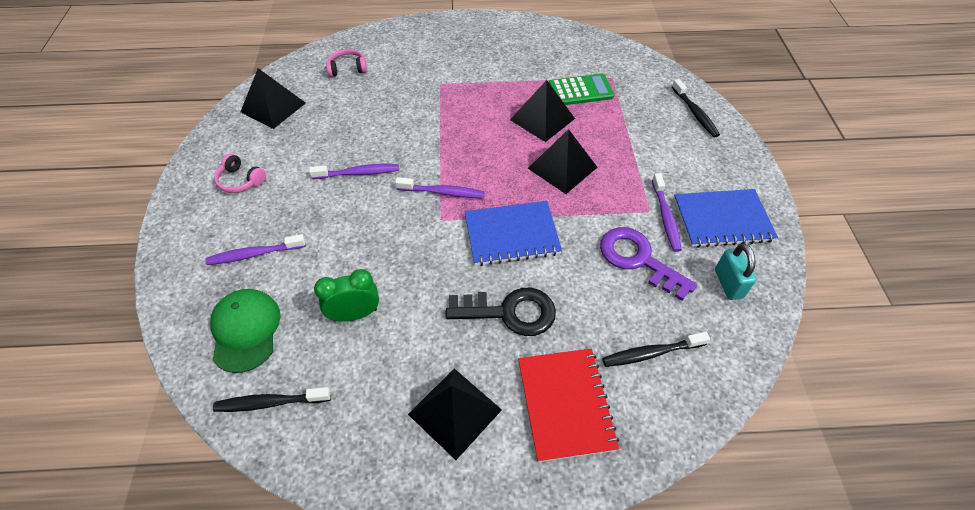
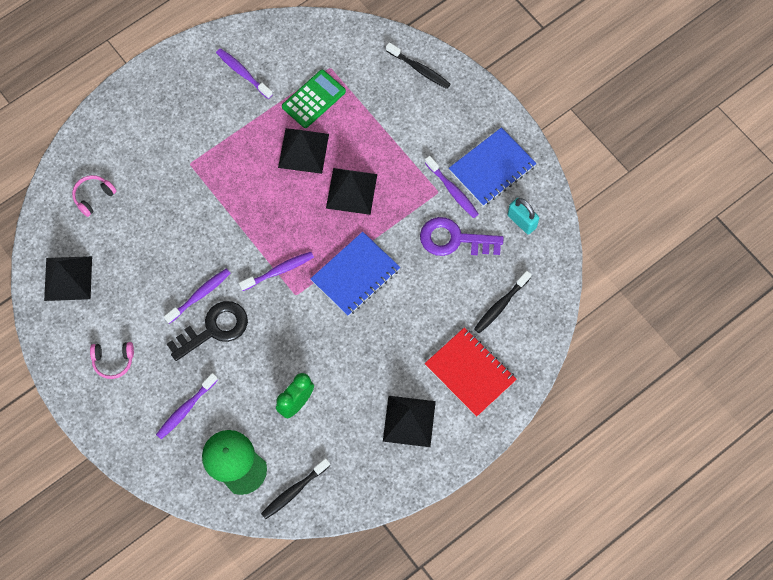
camera: 35 degrees left, 15 degrees up
black key [446,288,556,336] -> black key moved to [167,301,248,361]
none -> purple toothbrush [216,48,273,99]

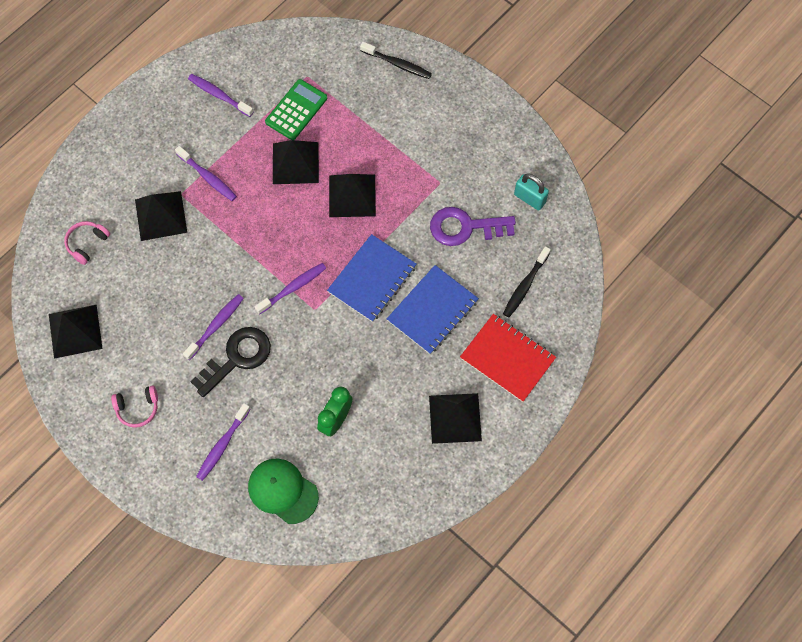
camera: 10 degrees left, 0 degrees up
black toothbrush [261,458,330,519] -> none
purple toothbrush [425,156,478,218] -> purple toothbrush moved to [175,146,237,201]
blue notebook [449,127,537,206] -> blue notebook moved to [387,265,479,354]
none -> black pyramid [135,191,187,241]

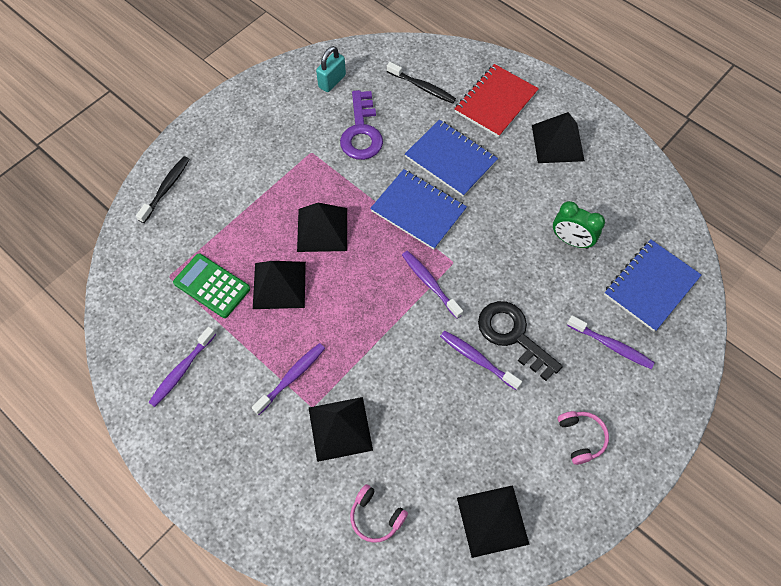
camera: 90 degrees left, 5 degrees down
green cap [248,459,319,524] -> blue notebook [604,239,701,332]

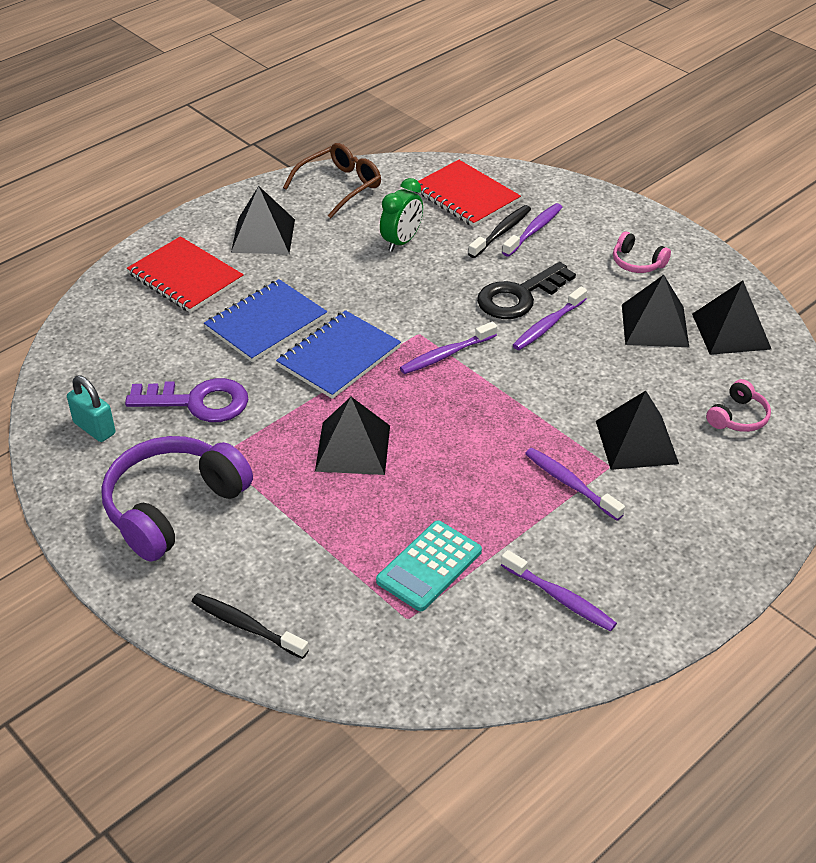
camera: 85 degrees left, 20 degrees down
green calculator [173,254,250,318] -> turquoise calculator [376,520,482,611]
black pyramid [253,261,306,309] -> black pyramid moved to [622,275,689,347]
black toothbrush [387,62,456,104] -> black toothbrush moved to [468,205,531,258]
pink headphones [558,411,609,465] -> pink headphones turned 135 degrees counterclockwise [613,231,671,273]
blue notebook [604,239,701,332] -> red notebook [416,160,521,227]
none -> purple headphones [101,436,253,561]
none -> brown glasses [283,143,381,218]

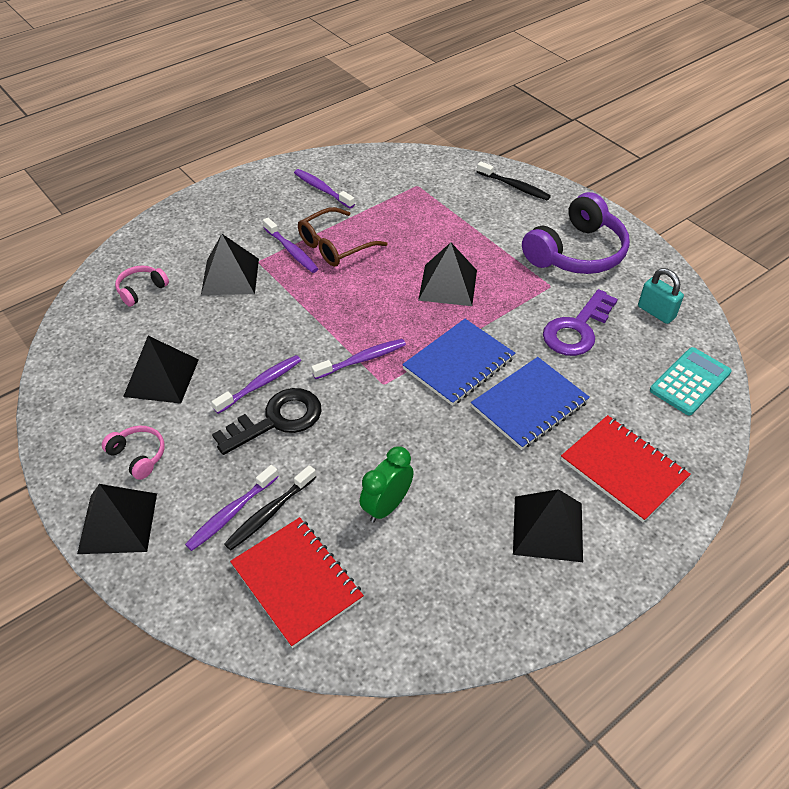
camera: 175 degrees left, 5 degrees up
purple key [125,378,249,422] -> purple key turned 60 degrees counterclockwise [543,289,618,356]
brown glasses [283,143,381,218] -> brown glasses moved to [298,207,388,267]
turquoise calculator [376,520,482,611] -> turquoise calculator moved to [650,347,731,416]
black pyramid [692,280,771,355] -> black pyramid moved to [77,484,157,554]

